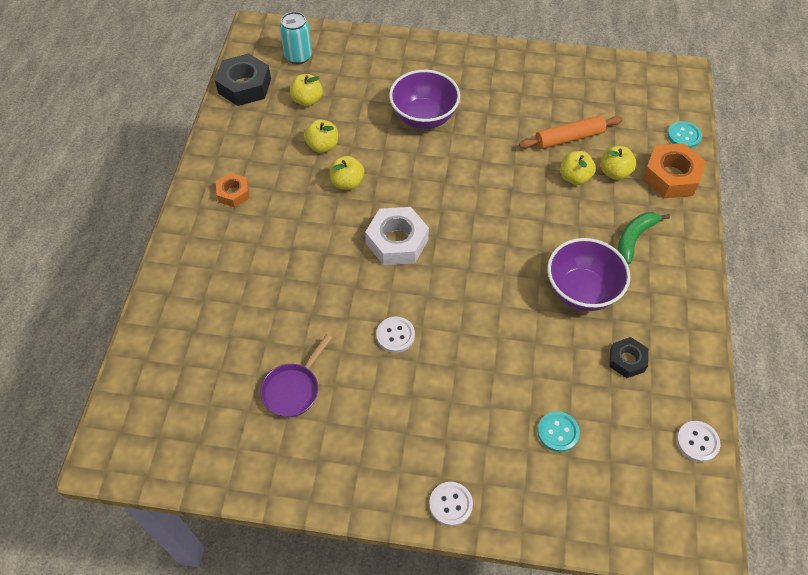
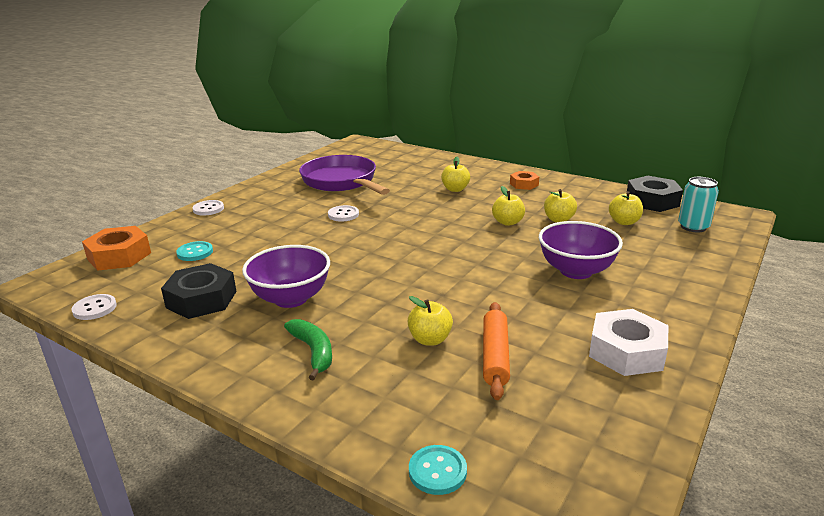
camera: 115 degrees right, 30 degrees down
purple pan [260,334,332,417] -> purple pan [299,155,390,195], size x1.95
white nut [365,207,429,265] -> white nut moved to [589,309,668,376]
yellow apple [601,146,637,180] -> yellow apple moved to [441,157,470,192]
black nut [609,337,648,378] -> black nut [161,263,237,319], size x1.71
orange nut [642,143,706,198] -> orange nut moved to [82,226,151,271]

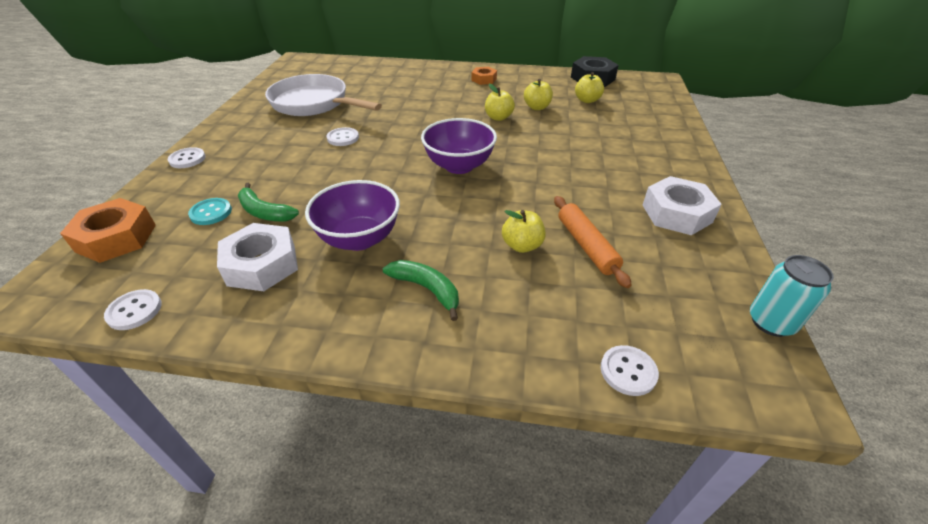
camera: 25 degrees left, 15 degrees up
black nut [161,263,237,319] -> white nut [217,223,298,291]
purple pan [299,155,390,195] -> white pan [265,74,382,116]
turquoise button [409,445,467,495] -> white button [601,345,659,396]
yellow apple [441,157,470,192] -> none
purple bowl [539,221,623,279] -> purple bowl moved to [421,118,497,174]
turquoise can [678,177,719,232] -> turquoise can moved to [750,255,834,337]
none -> green banana [238,182,299,222]

